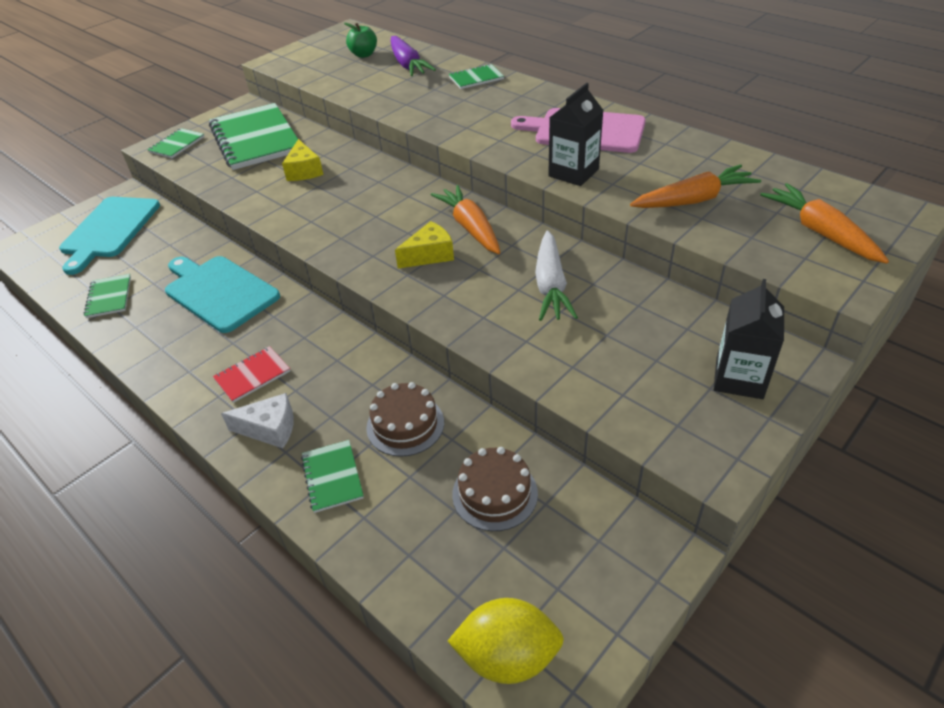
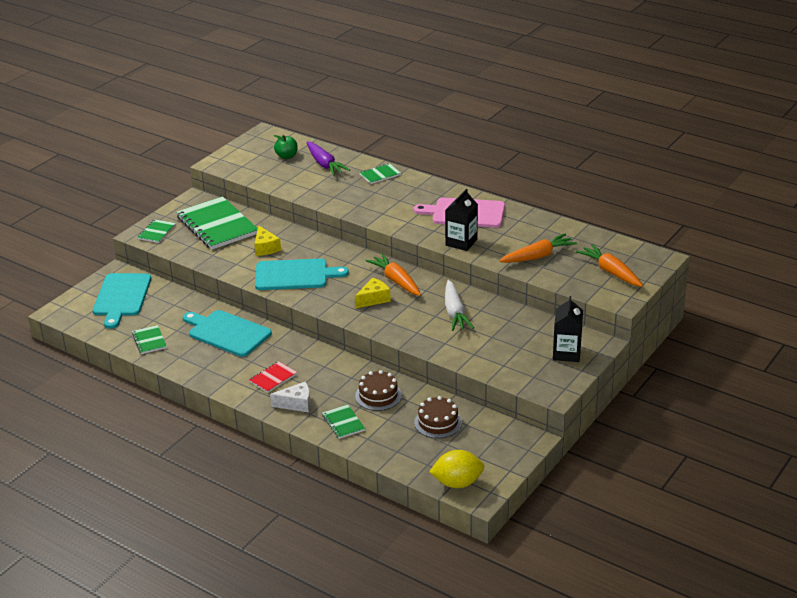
camera: 10 degrees left, 10 degrees down
none -> turquoise cutting board [255,259,349,290]

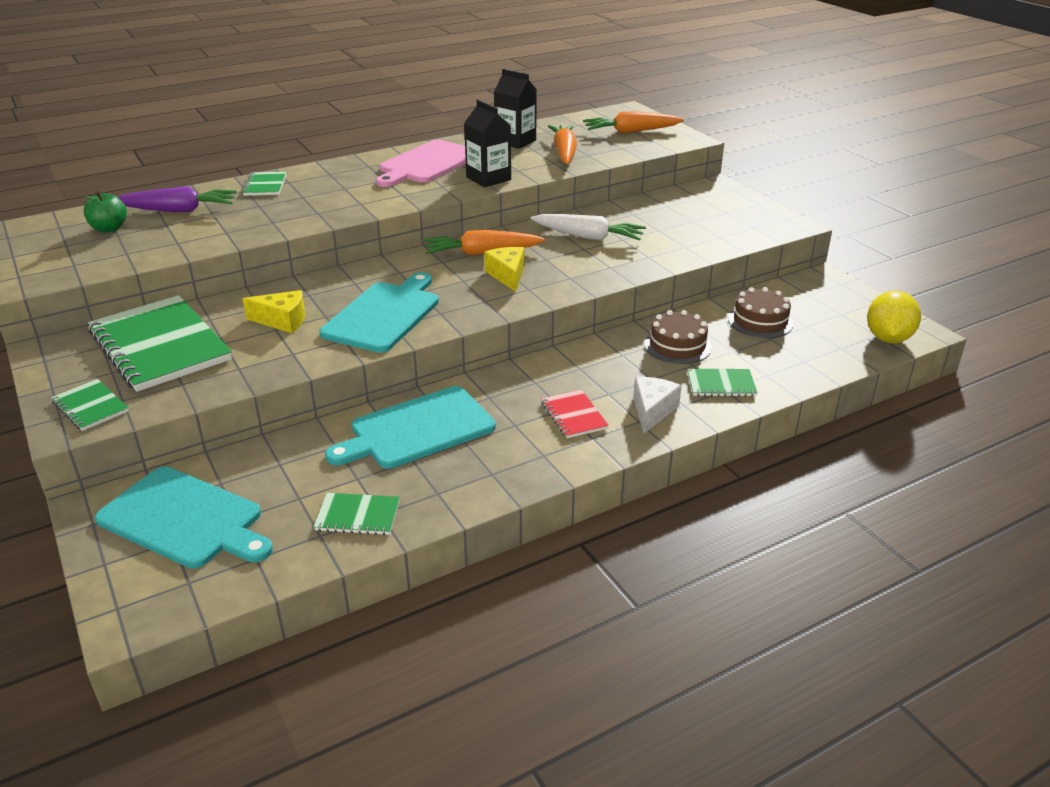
camera: 65 degrees left, 0 degrees up
green notebook [176,196,258,250] -> green notebook turned 60 degrees clockwise [88,295,232,392]
black carton [553,296,583,362] -> black carton moved to [494,69,537,149]

